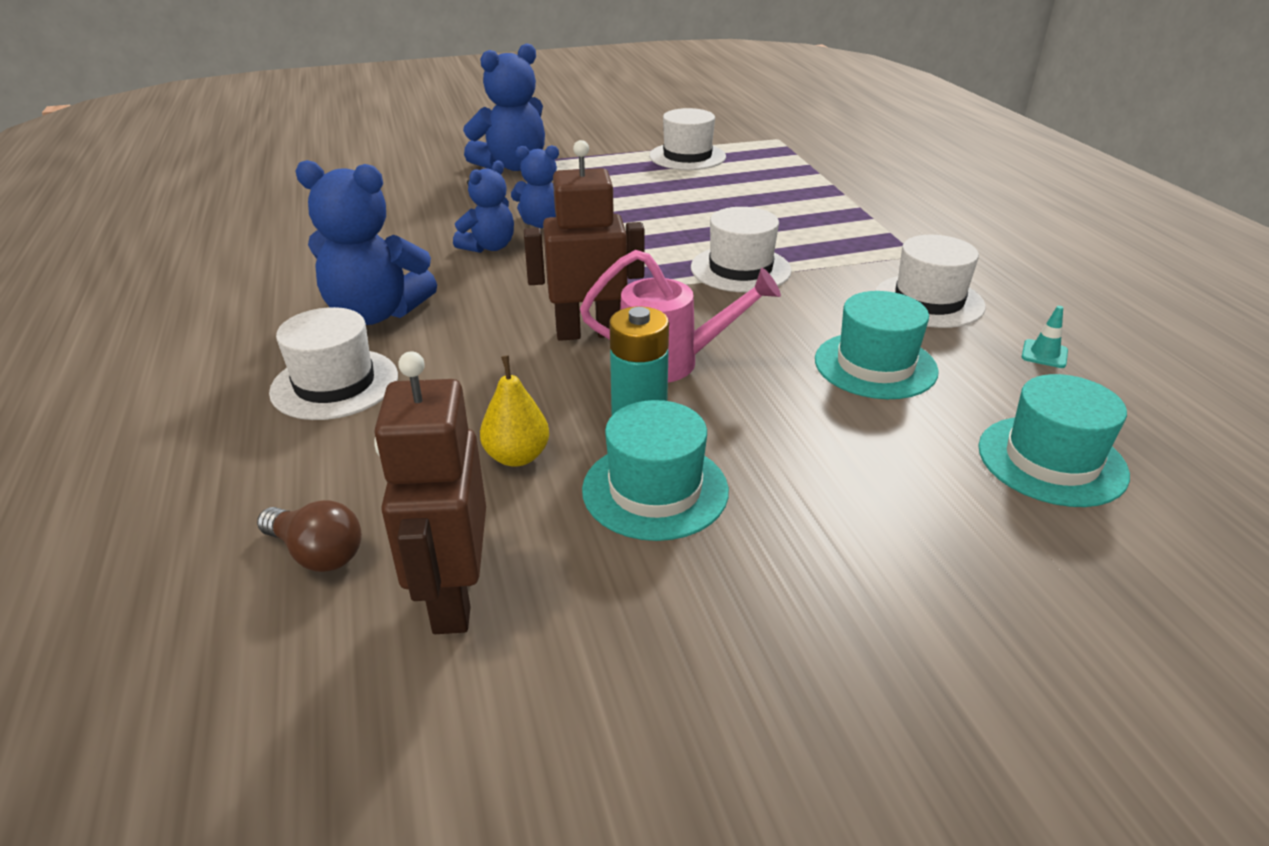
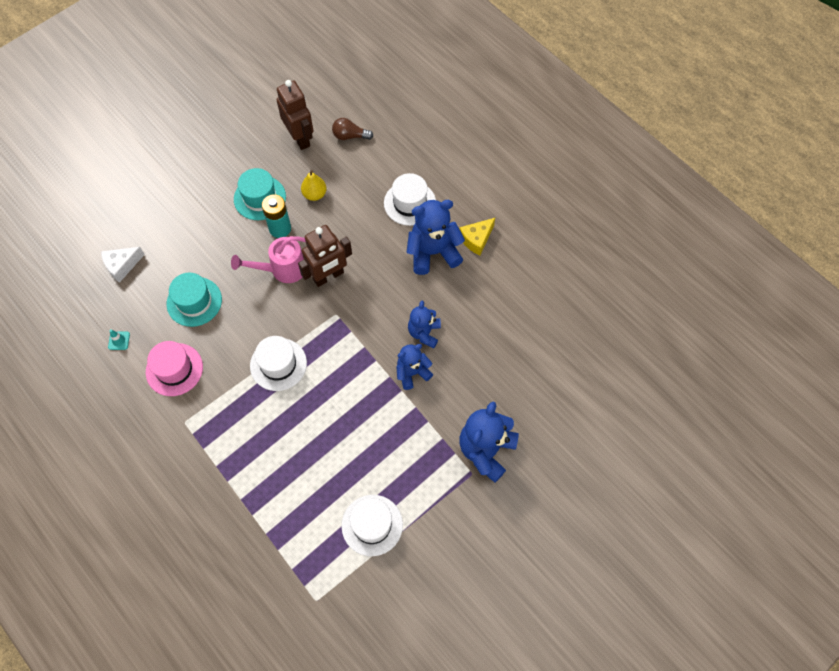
camera: 155 degrees right, 30 degrees up
white hat [875,235,986,328] -> pink hat [146,341,203,396]
turquoise hat [978,374,1130,507] -> white cheese [101,247,145,283]
none -> yellow cheese [459,218,495,255]

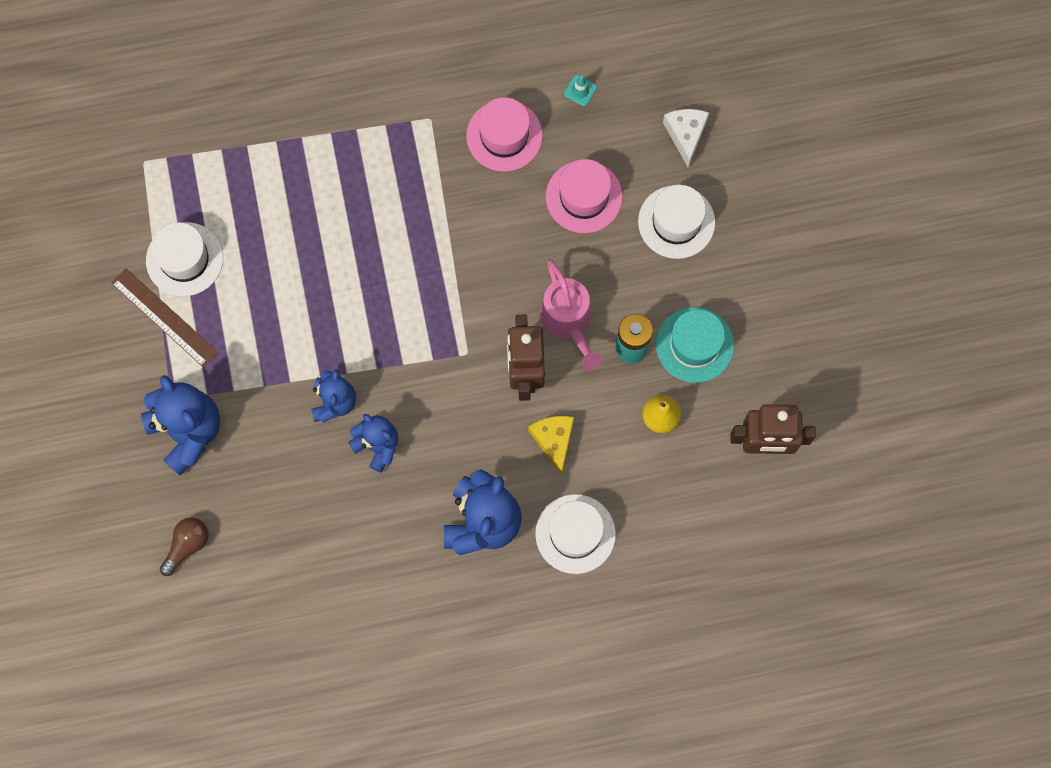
camera: 120 degrees right, 10 degrees up
turquoise hat [167,273,222,327] -> pink hat [546,159,622,233]
pink watering can [231,236,306,283] -> pink watering can turned 150 degrees clockwise [540,259,603,371]
white hat [250,336,307,391] -> white hat moved to [638,185,715,259]
brown light bulb [332,118,373,140] -> brown light bulb moved to [160,517,208,576]
yellow cheese [459,218,495,255] -> yellow cheese moved to [528,416,574,475]
none -> brown ruler [111,268,218,368]

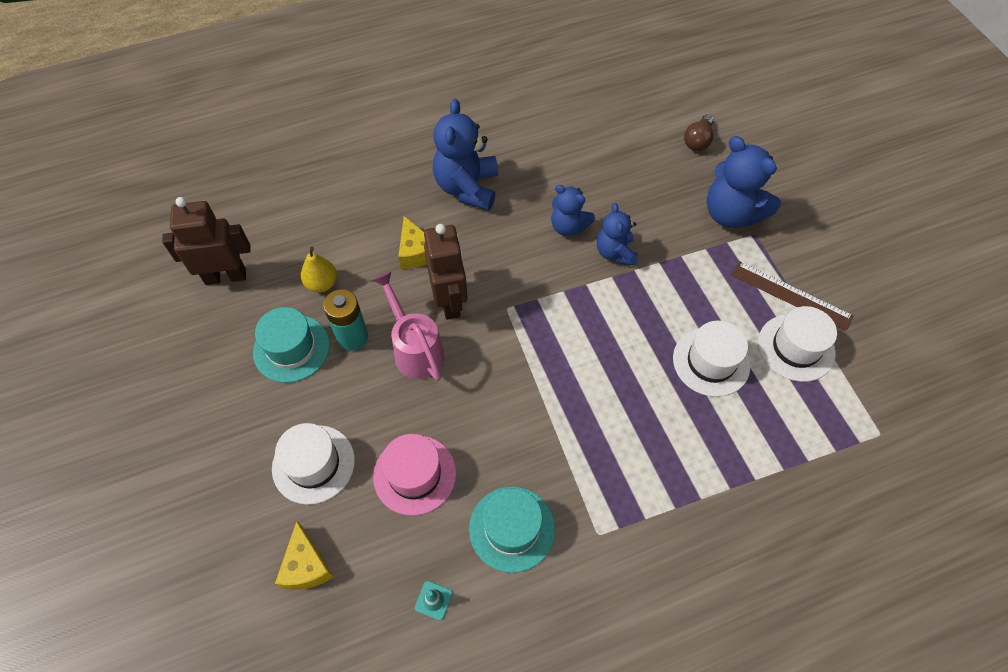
camera: 170 degrees right, 15 degrees down
pink hat [466,97,543,172] -> turquoise hat [469,487,555,573]
white hat [535,494,616,574] -> white hat moved to [673,321,750,397]
white cheese [663,109,709,167] -> yellow cheese [275,521,334,590]

